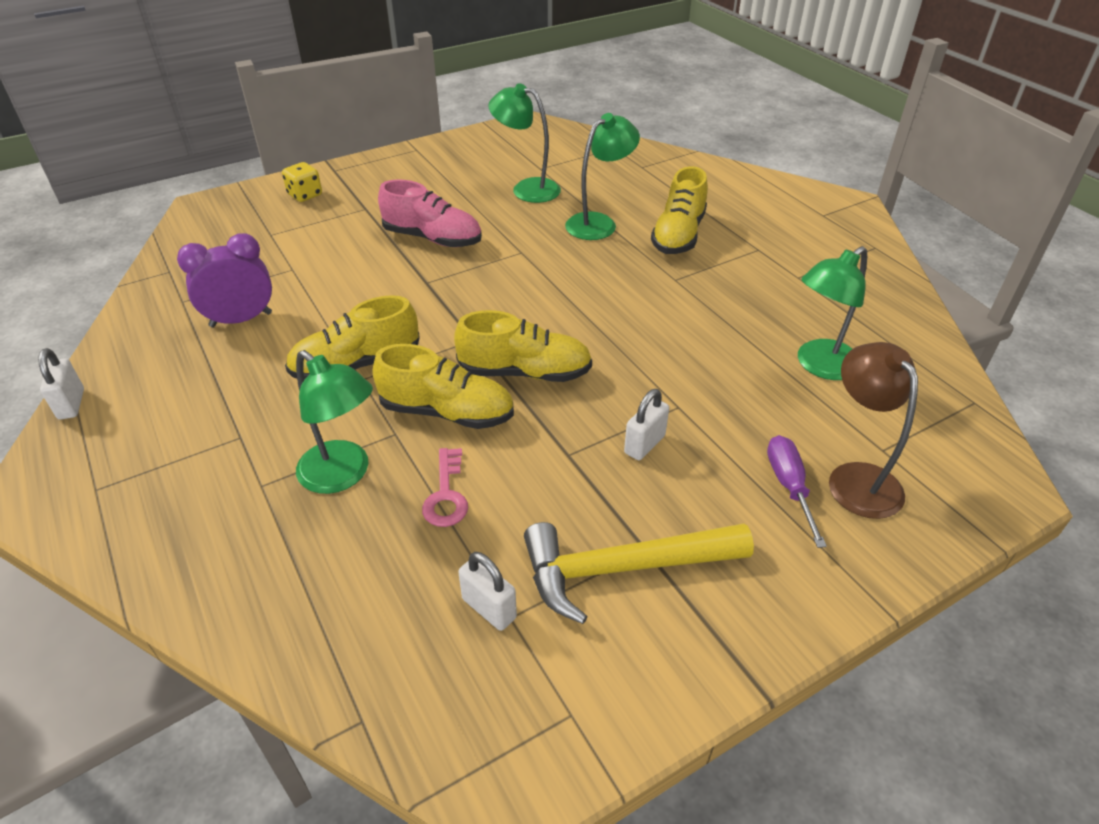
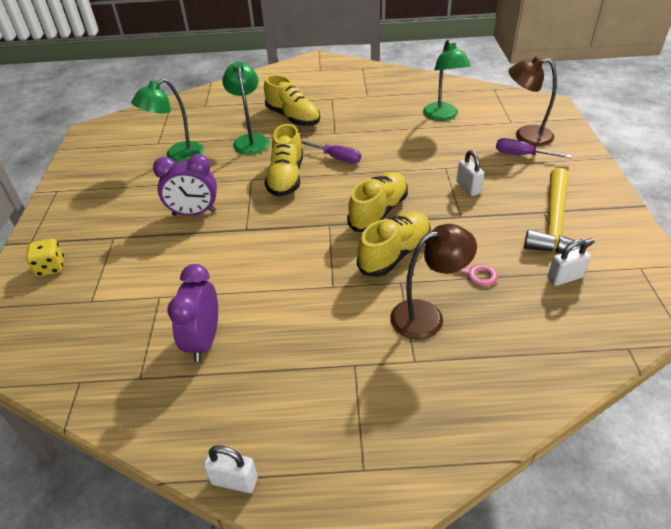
camera: 60 degrees left, 0 degrees up
yellow shoe [285,295,420,380] -> yellow shoe moved to [265,124,303,197]
green lamp [296,350,373,494] -> brown lamp [390,224,477,340]
pink shoe [378,180,482,247] -> purple clock [153,154,217,216]
none -> purple screwdriver [301,140,361,164]

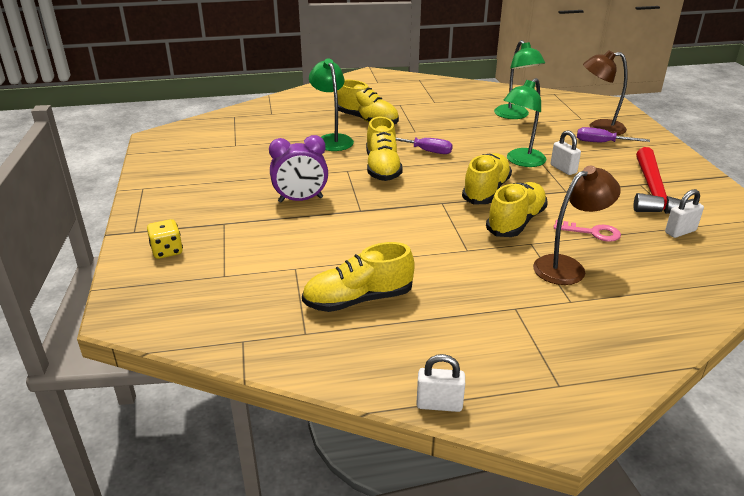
camera: 10 degrees left, 10 degrees down
green lamp [131,78,204,162] -> green lamp moved to [503,78,546,167]
purple clock [167,264,218,362] -> yellow shoe [302,242,415,312]
yellow hammer [524,168,595,253] -> red hammer [633,147,694,214]

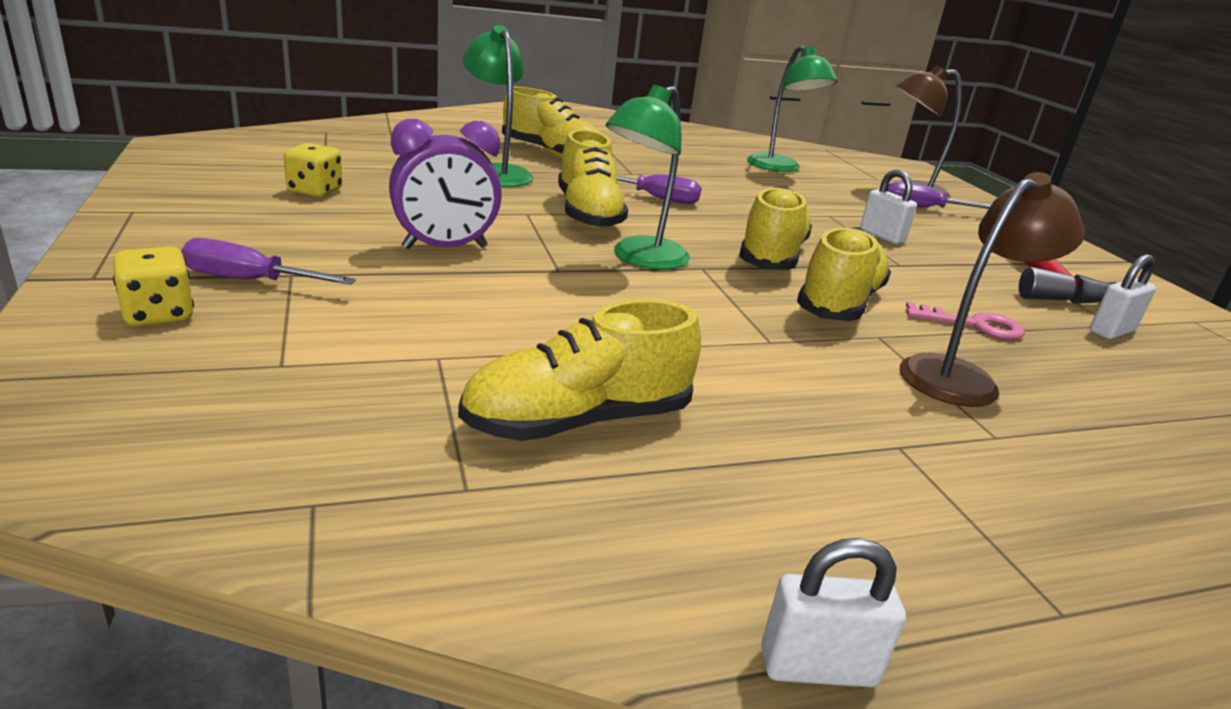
camera: 10 degrees left, 5 degrees down
green lamp [503,78,546,167] -> green lamp moved to [606,85,690,270]
none -> purple screwdriver [181,238,356,285]
none -> yellow dice [283,143,342,197]

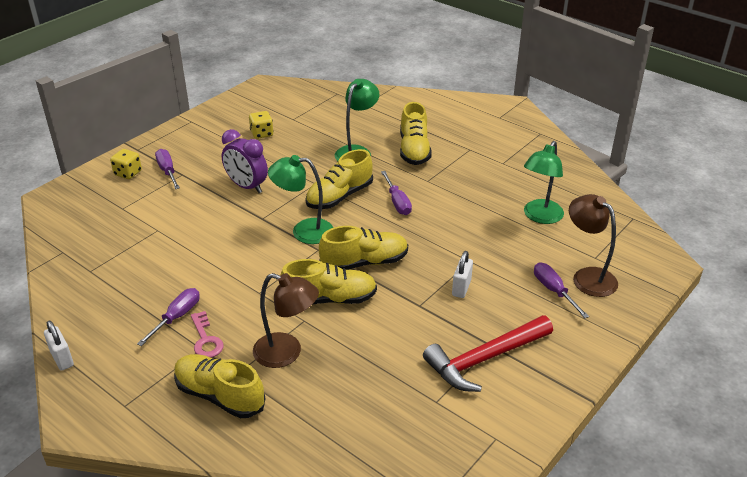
camera: 60 degrees right, 10 degrees up
yellow shoe [458,299,701,441] -> yellow shoe moved to [174,354,265,418]
pink key [906,302,1025,340] -> pink key moved to [191,311,224,358]
white padlock [1090,254,1156,339] -> none
none -> purple screwdriver [137,288,200,346]

